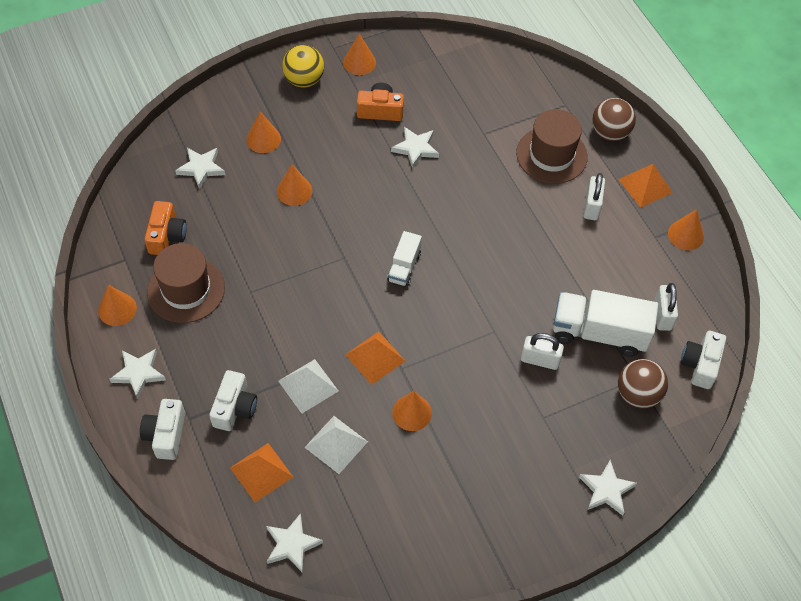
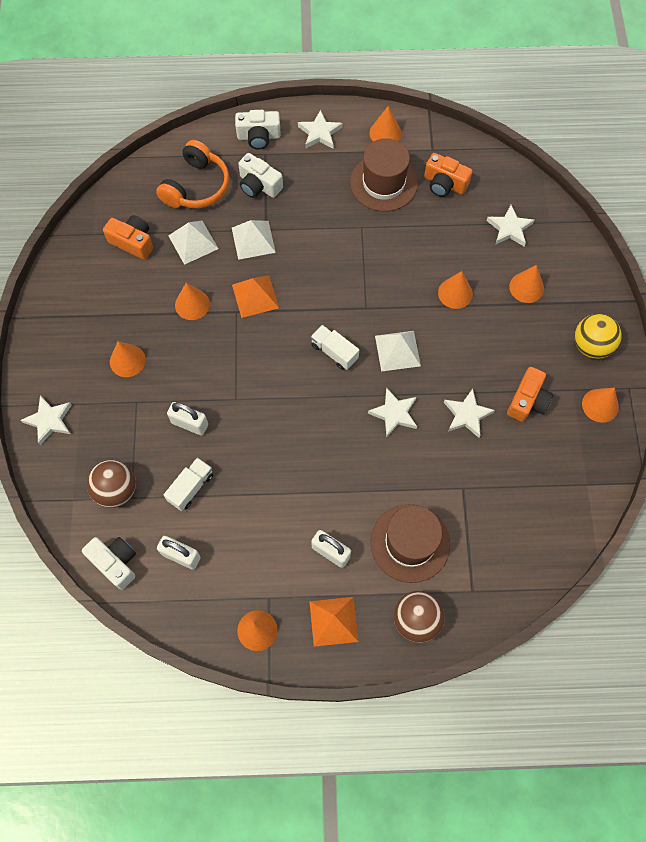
camera: 115 degrees right, 10 degrees up
white camera [140,399,185,460] -> white camera turned 150 degrees clockwise [235,110,281,149]
orange pyramid [230,443,293,502] -> orange headphones [156,140,230,208]
white star [266,513,323,573] -> white star moved to [368,388,417,438]
white padlock [521,333,564,370] -> white padlock turned 75 degrees clockwise [167,402,208,436]
white truck [553,290,658,357] -> white truck [164,458,213,511], size x0.54
none -> orange camera [103,215,153,260]
none -> orange cone [110,341,146,377]
none -> white pyramid [375,331,421,372]

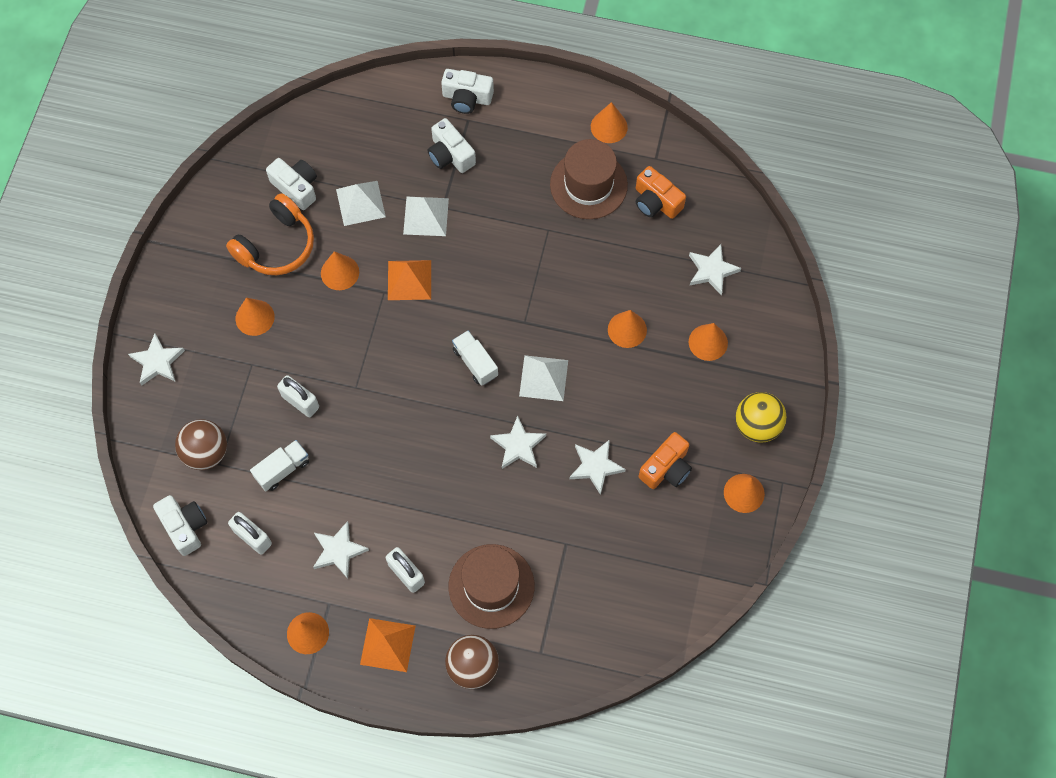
camera: 15 degrees right, 0 degrees up
orange camera [103,215,153,260] -> white camera [266,158,317,210]
orange headphones [156,140,230,208] -> orange headphones moved to [226,193,314,275]
white star [298,110,342,149] -> white star moved to [313,521,369,579]

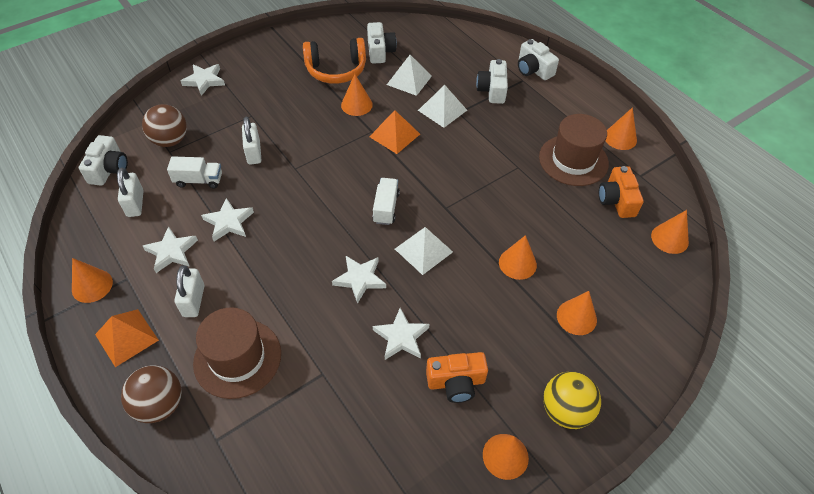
camera: 40 degrees right, 15 degrees down
orange cone [236,297,275,336] -> orange cone moved to [651,210,689,254]
white star [689,244,741,295] -> white star moved to [201,198,254,241]

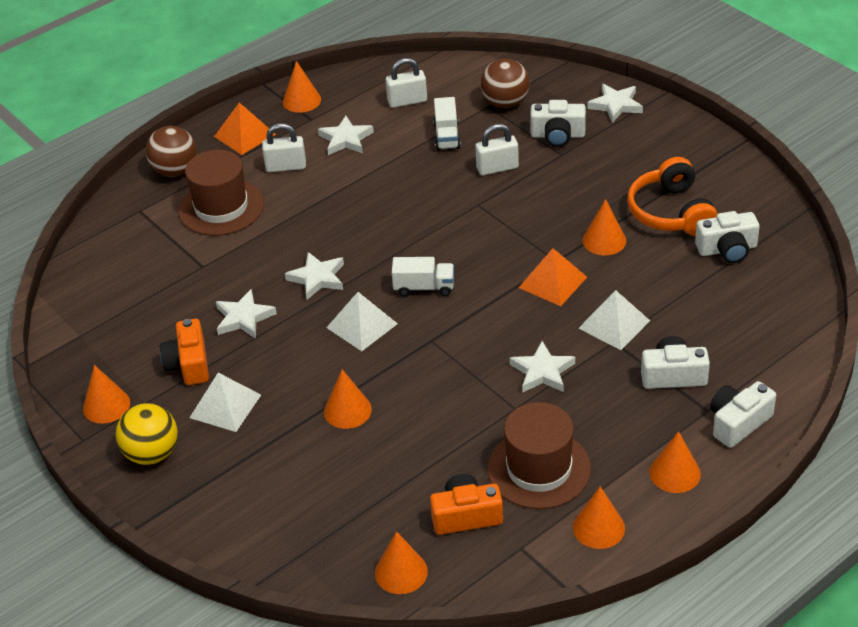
camera: 90 degrees right, 10 degrees down
white camera [79,135,128,186] -> white camera moved to [530,100,586,147]
white star [201,198,254,241] -> white star moved to [510,341,575,392]
white pyramid [387,55,432,96] -> white pyramid moved to [190,373,261,432]
orange cone [557,291,597,335] -> orange cone moved to [649,431,701,493]

